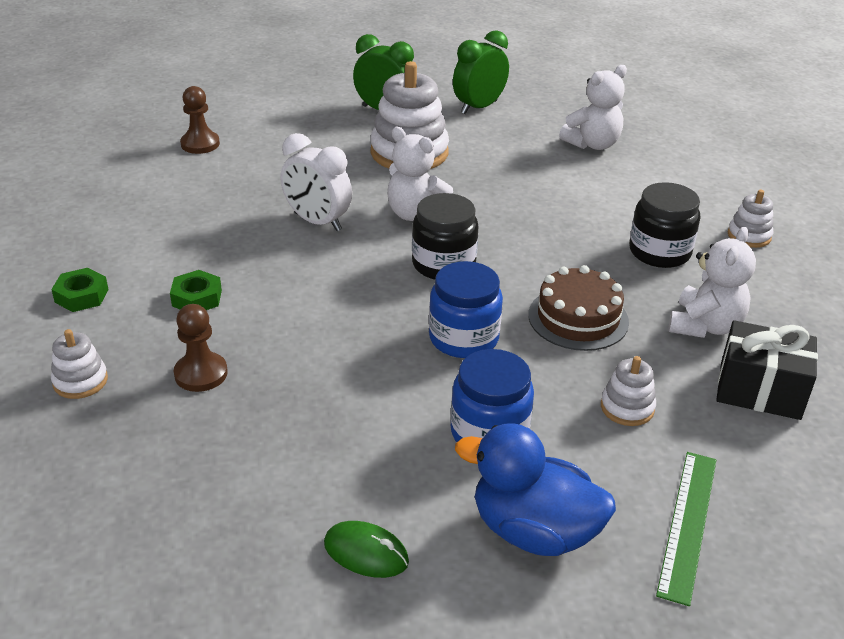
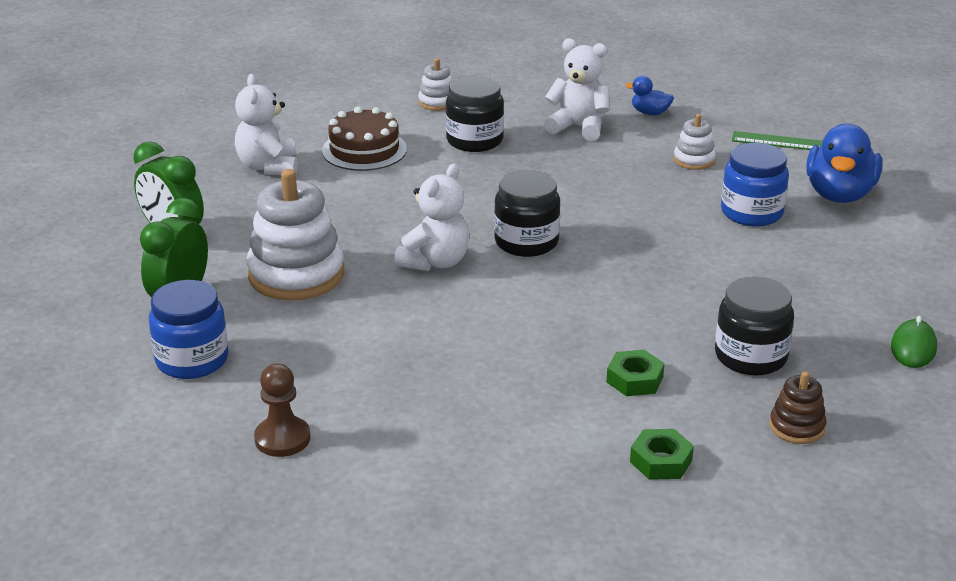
camera: 95 degrees left, 5 degrees down
white stacking toy [51,329,108,399] -> brown stacking toy [769,371,826,444]
brown pawn [174,304,228,392] -> black jar [715,276,794,376]
white clock [281,133,352,231] -> none
green mouse [324,521,409,578] -> green mouse moved to [891,316,937,368]
blue jar [429,261,503,358] -> blue jar moved to [149,280,228,379]
brown cake [528,265,629,351] -> brown cake moved to [322,107,407,171]
white teddy bear [559,65,627,150] -> white teddy bear turned 150 degrees counterclockwise [235,74,298,175]
black gift [716,320,818,420] -> blue duck [625,76,674,115]

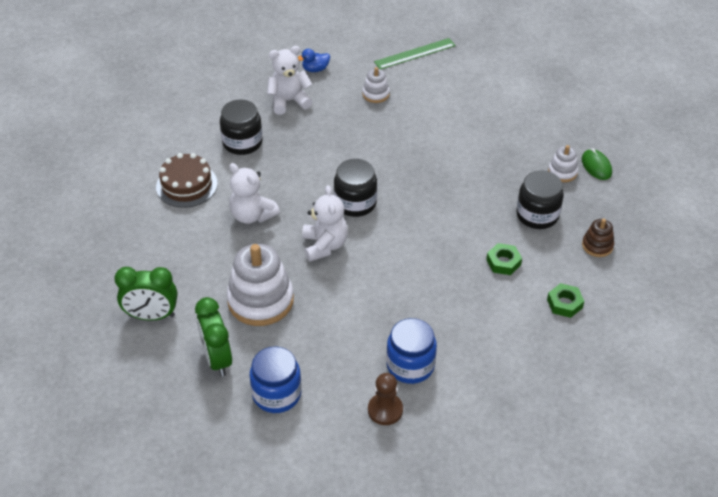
camera: 40 degrees left, 15 degrees up
white teddy bear [235,74,298,175] -> white teddy bear moved to [229,163,280,224]
white stacking toy [418,58,453,111] -> white stacking toy moved to [548,145,578,182]
blue jar [721,143,789,227] -> blue jar moved to [386,318,437,384]
blue duck [806,124,882,203] -> none

